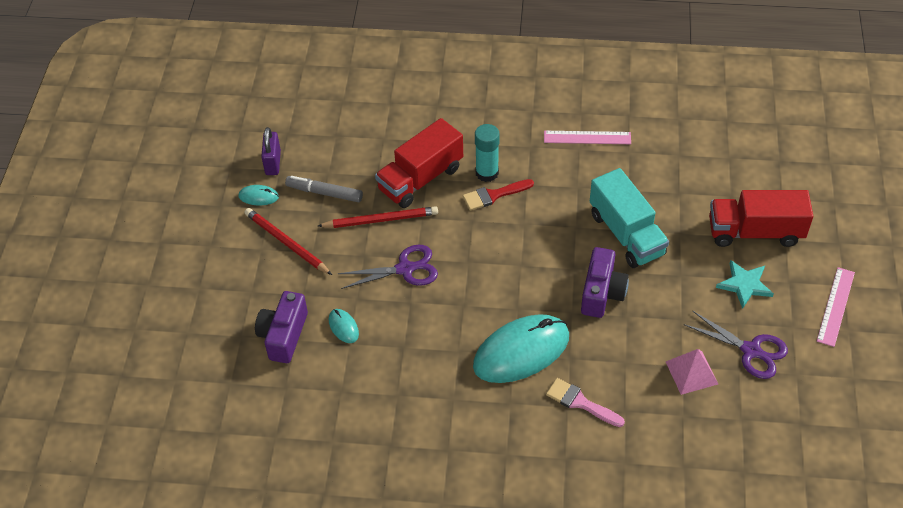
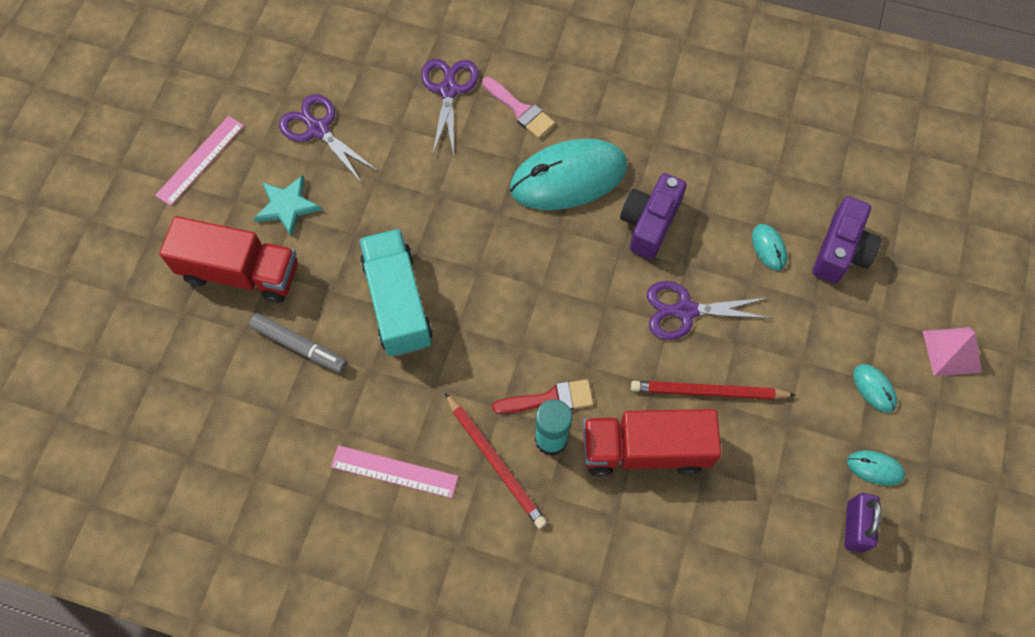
camera: 170 degrees left, 15 degrees up
red pencil [244,208,332,275] -> red pencil moved to [445,393,547,529]
grey marker [285,176,363,202] -> grey marker moved to [249,313,347,373]
red truck [375,118,463,208] -> red truck turned 150 degrees counterclockwise [583,409,721,477]
purple camera [581,247,629,318] -> purple camera moved to [620,173,687,260]
pink pyramid [666,349,718,395] -> pink pyramid moved to [923,327,982,377]
none -> purple scissors [421,59,479,155]
none -> turquoise mouse [853,364,897,413]

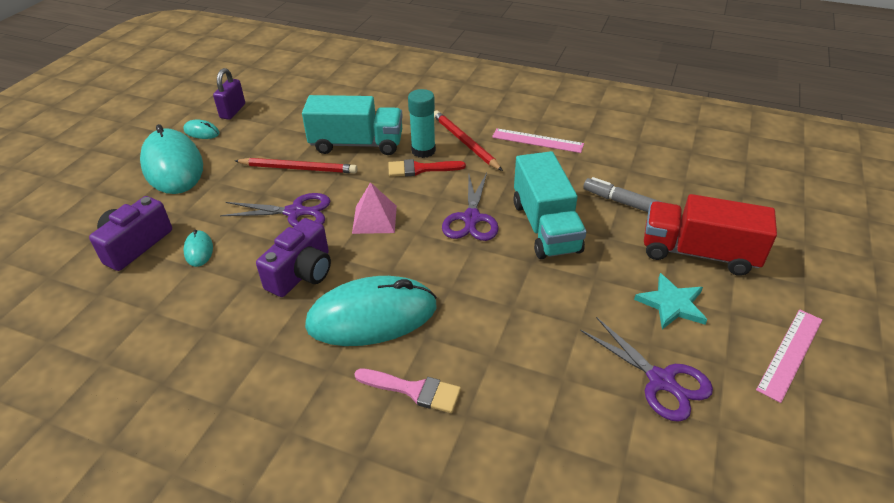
camera: 175 degrees left, 25 degrees down
purple scissors [421,59,479,155] -> purple scissors moved to [442,173,499,241]
pink brush [482,77,555,139] -> pink brush turned 150 degrees clockwise [354,368,461,413]
red truck [583,409,721,477] -> turquoise truck [302,95,403,155]
turquoise mouse [853,364,897,413] -> turquoise mouse [140,124,203,194], size x2.38
pink pyramid [923,327,982,377] -> pink pyramid moved to [352,182,397,234]

